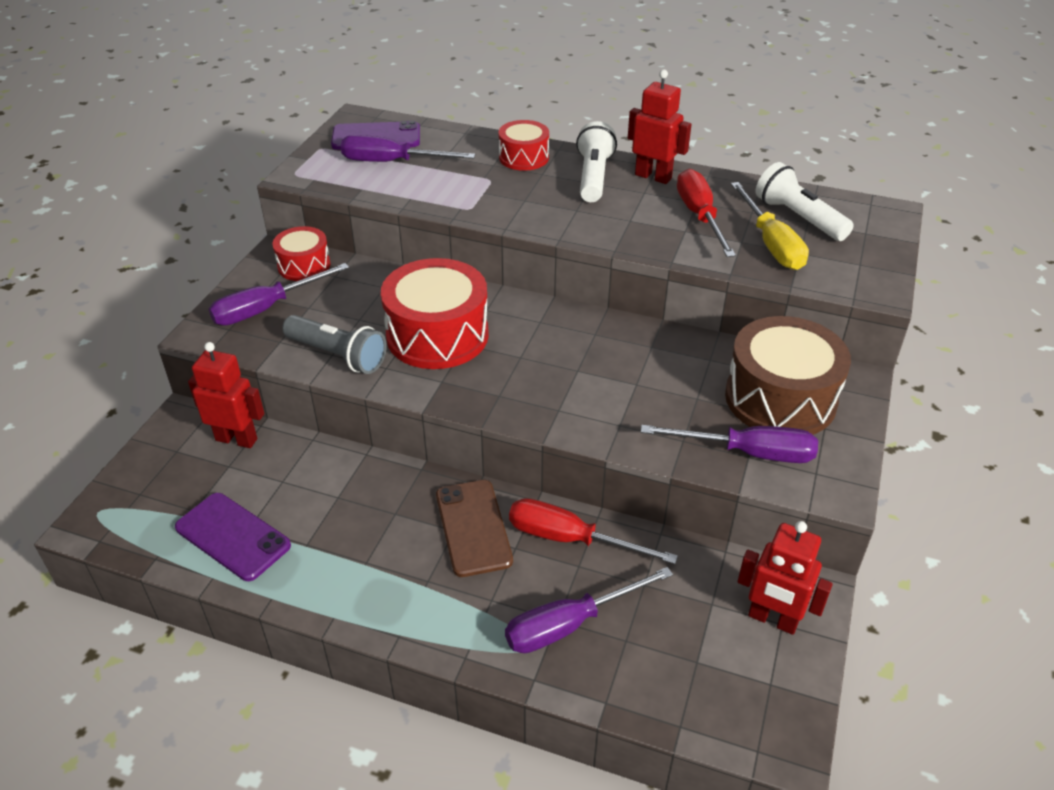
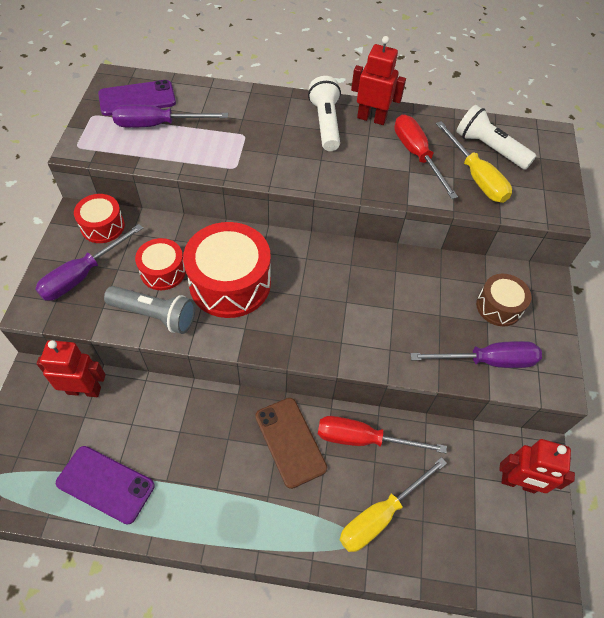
camera: 15 degrees left, 15 degrees up
red drum [499,120,549,171] -> red drum moved to [135,238,186,290]
purple screwdriver [505,567,673,653] -> yellow screwdriver [340,457,447,552]
brown drum [725,316,851,435] -> brown drum [476,274,531,326], size x0.56

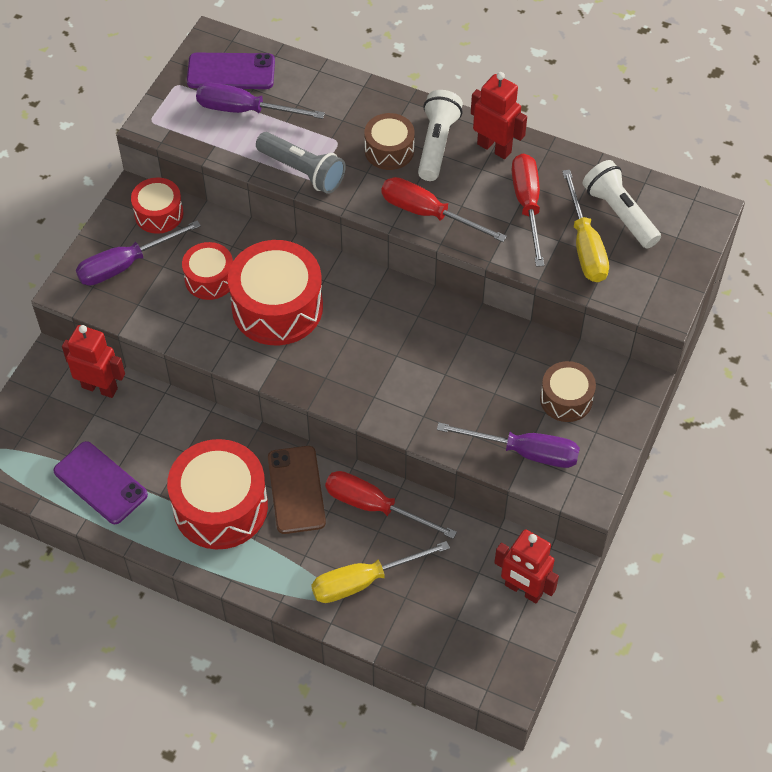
camera: 20 degrees right, 0 degrees up
grey flashlight [104,286,196,334] -> grey flashlight moved to [256,132,346,194]
none -> red drum [167,439,268,549]
none -> brown drum [364,113,415,170]
none -> red screwdriver [381,177,507,242]

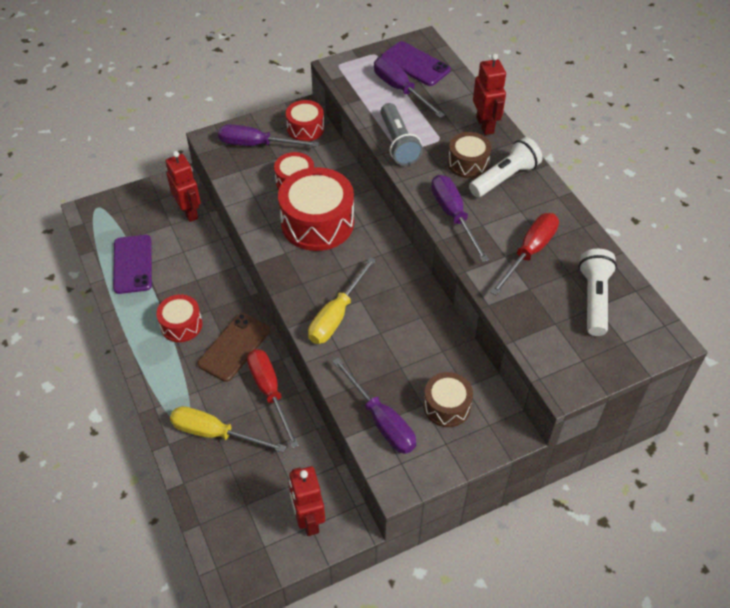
camera: 40 degrees right, 5 degrees down
red drum [167,439,268,549] -> red drum [156,294,203,342], size x0.56
red screwdriver [381,177,507,242] -> purple screwdriver [431,175,489,262]
red robot [471,72,527,159] -> red robot moved to [473,54,506,135]
yellow screwdriver [562,170,609,282] -> yellow screwdriver moved to [308,257,376,344]

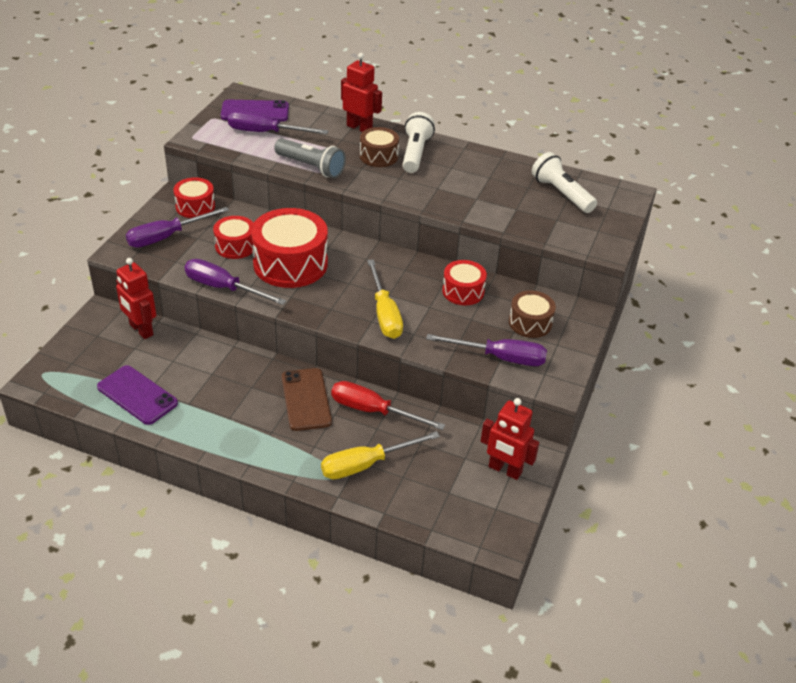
camera: 45 degrees left, 10 degrees down
red drum [156,294,203,342] -> red drum moved to [442,260,487,305]
red robot [165,151,201,222] -> red robot turned 150 degrees counterclockwise [116,258,156,339]
purple screwdriver [431,175,489,262] -> purple screwdriver moved to [184,259,286,305]
red screwdriver [490,213,559,295] -> none

